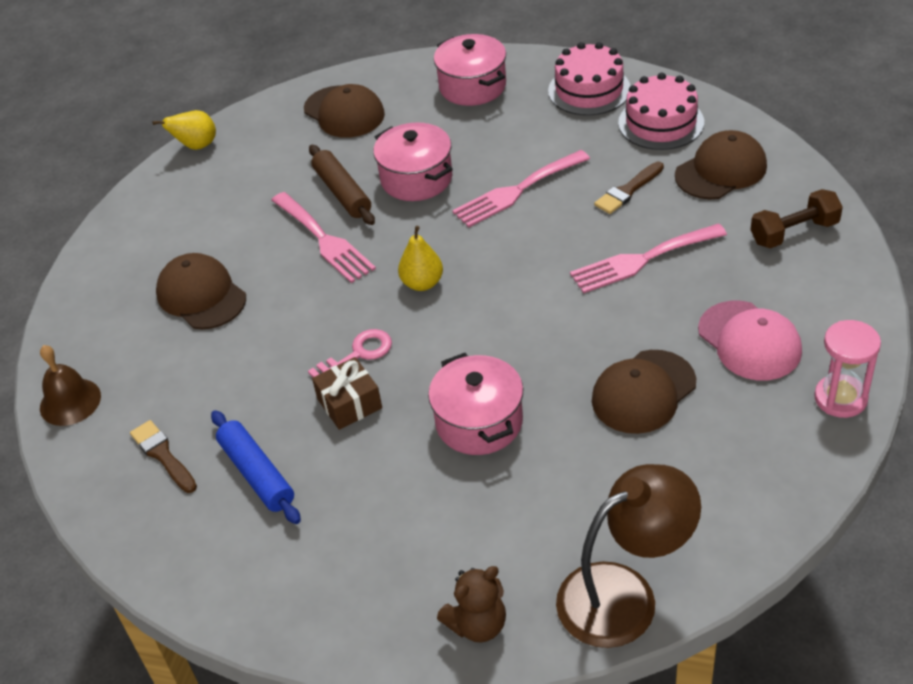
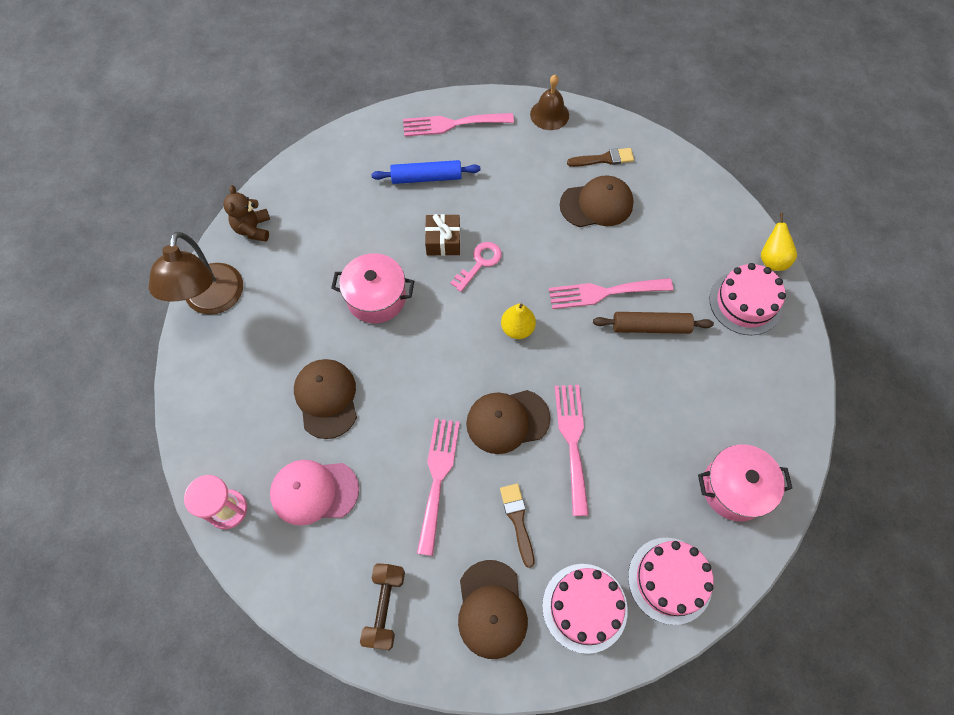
camera: 115 degrees right, 20 degrees up
brown brush [130,420,197,493] -> brown brush moved to [567,148,634,167]
brown cap [304,84,385,138] -> brown cap moved to [466,390,551,454]
pink key [308,329,392,377] -> pink key turned 135 degrees counterclockwise [451,242,502,292]
pink pot [373,123,453,201] -> none
none -> pink fork [403,113,514,137]
none -> pink cake [710,263,786,335]

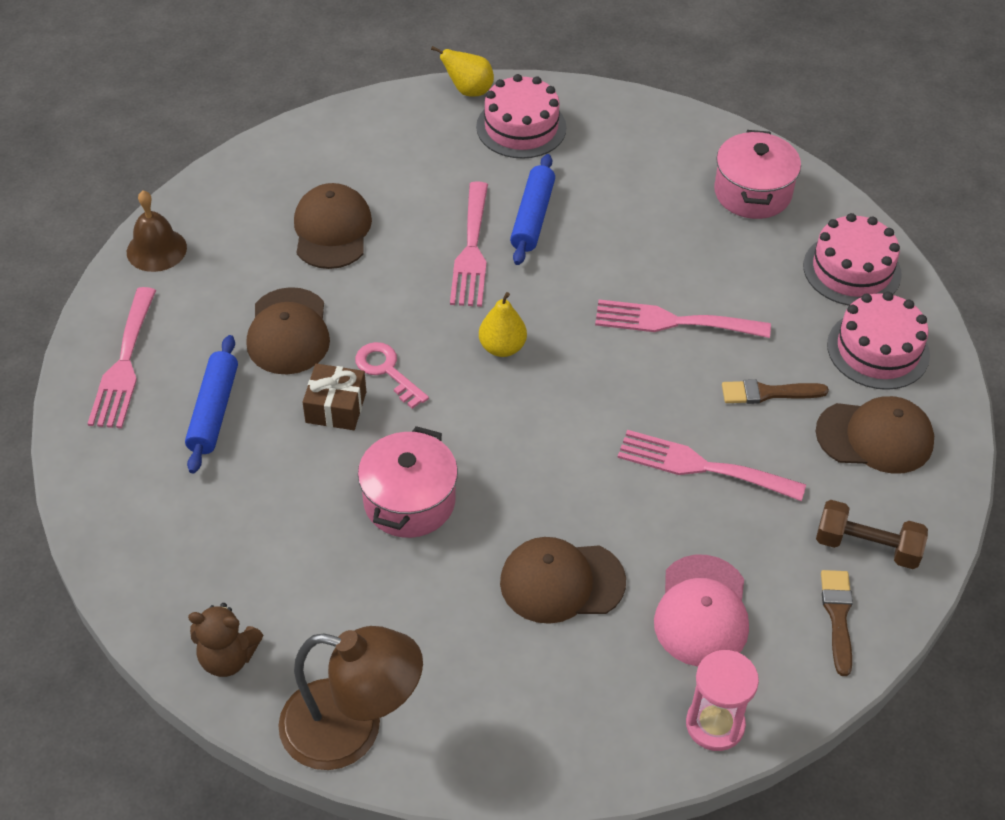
camera: 80 degrees left, 15 degrees down
brown cap [466,390,551,454] -> brown cap moved to [246,287,330,374]
brown brush [567,148,634,167] -> brown brush moved to [821,570,853,676]
brown rolling pin [593,312,714,334] -> blue rolling pin [510,154,555,265]

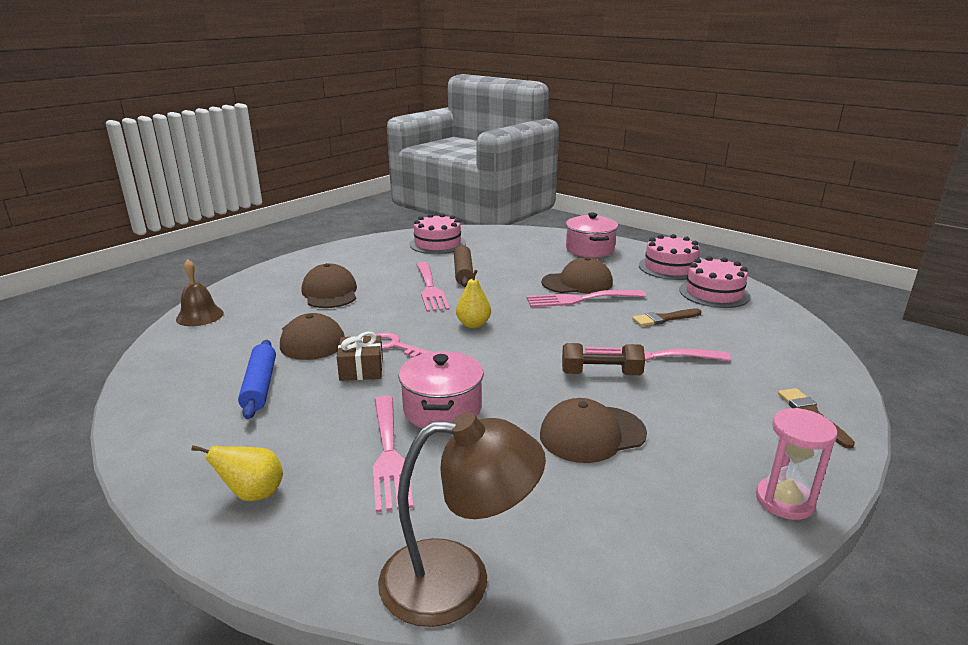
camera: 15 degrees left, 25 degrees down
pink fork [87,287,156,428] -> pink fork moved to [373,395,413,513]
brown teddy bear [188,603,264,677] -> none
yellow pear [431,46,494,97] -> yellow pear moved to [191,445,283,501]
blue rolling pin [510,154,555,265] -> brown rolling pin [454,245,473,287]
pink cap [654,555,749,667] -> none
brown cap [816,396,934,474] -> brown cap moved to [541,257,613,294]
brown dumbbell [816,500,928,569] -> brown dumbbell moved to [562,343,645,375]

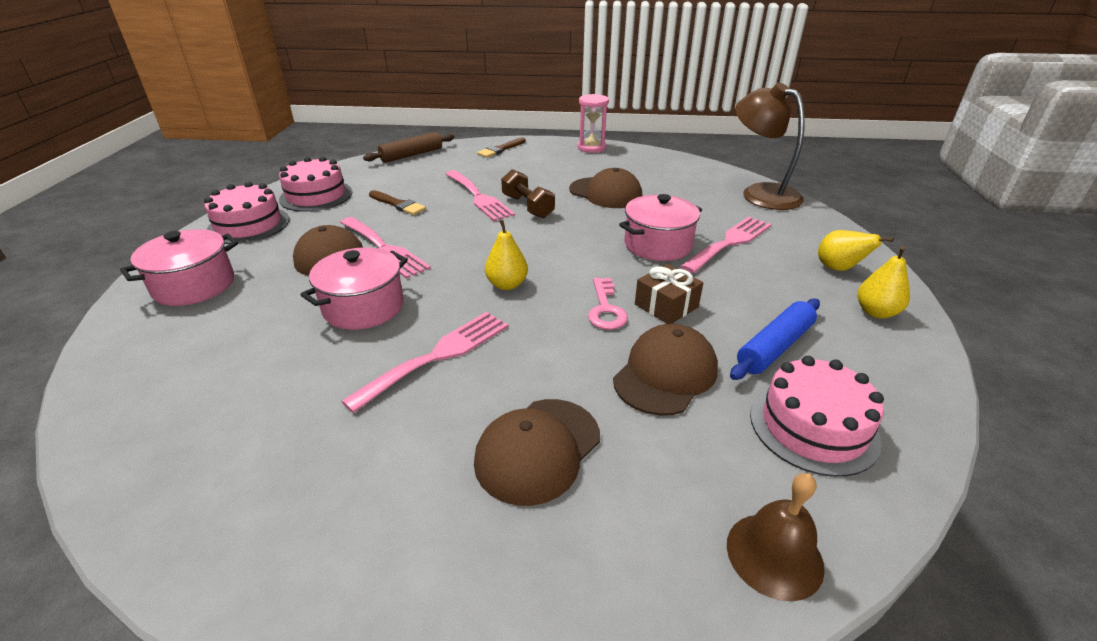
camera: 125 degrees left, 10 degrees up
pink cake [409,213,466,254] -> pink cake moved to [750,356,884,477]
brown rolling pin [454,245,473,287] -> brown rolling pin moved to [363,132,454,163]
none -> pink pot [301,247,408,330]
none -> yellow pear [857,246,910,319]

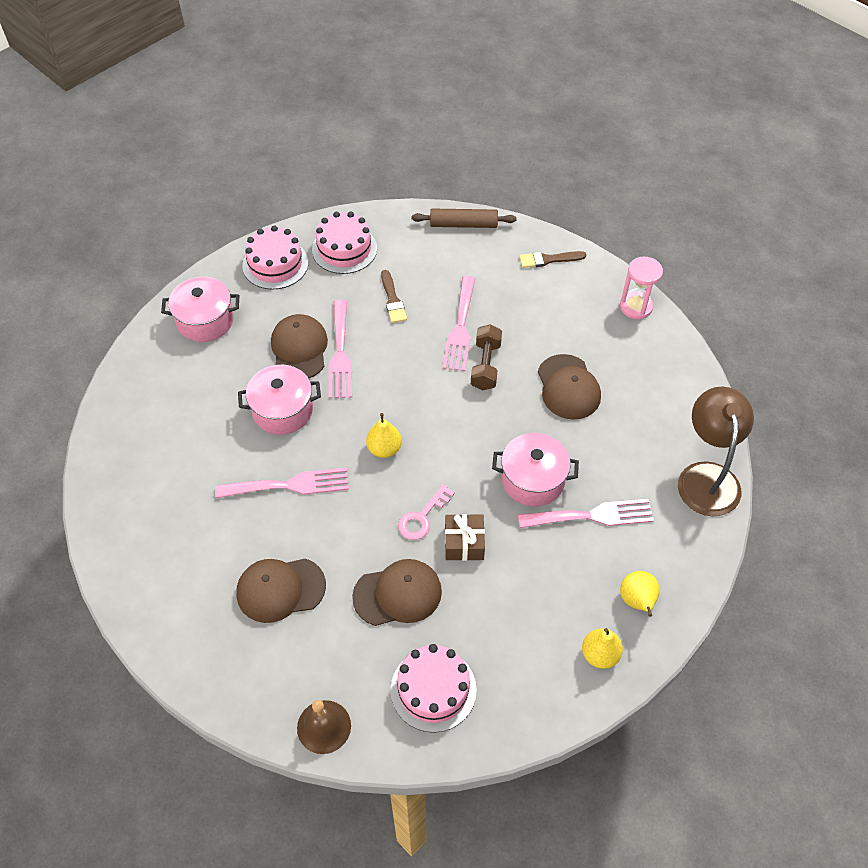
camera: 40 degrees right, 20 degrees up
blue rolling pin [730,298,820,380] -> none

